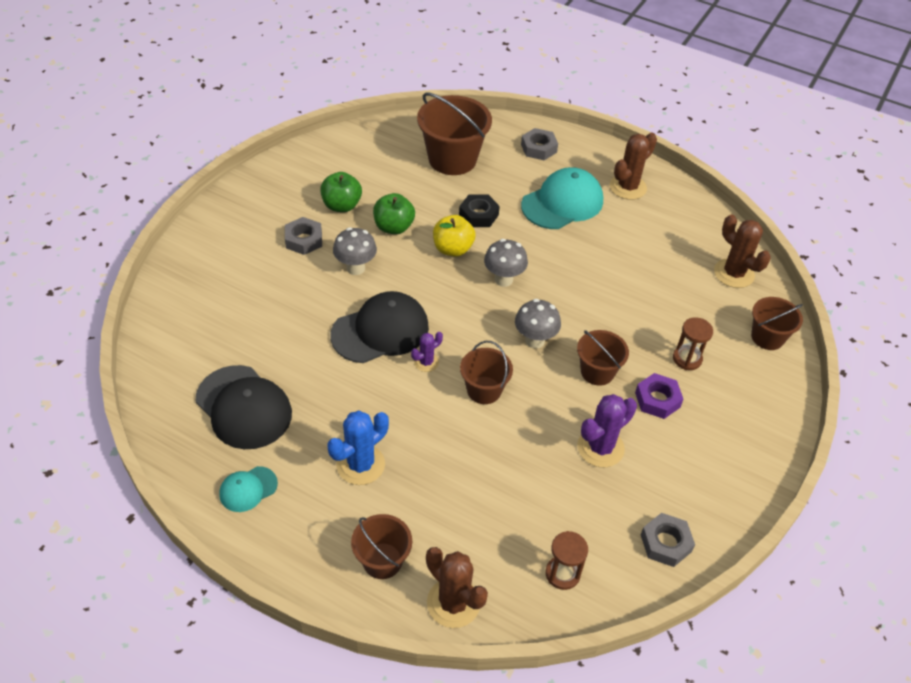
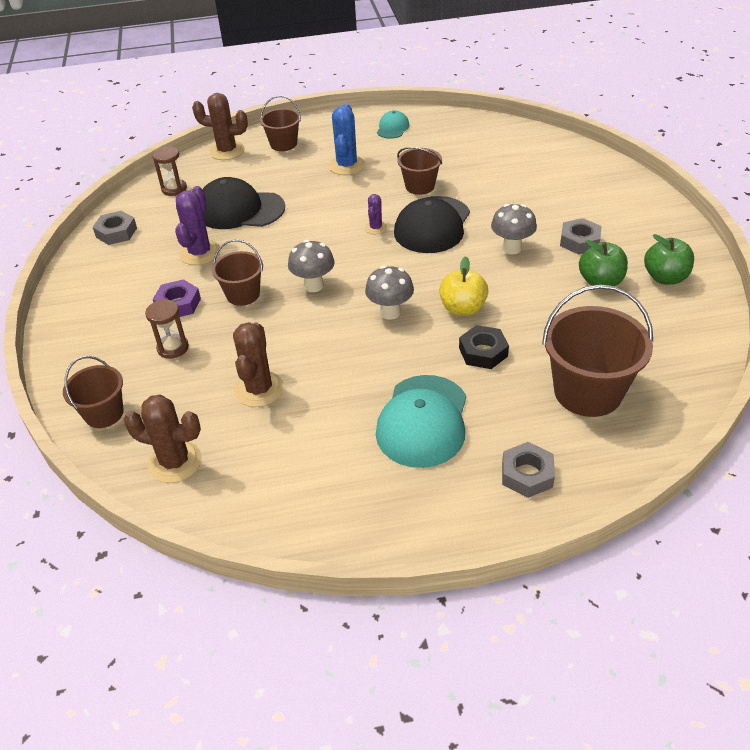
camera: 145 degrees right, 5 degrees down
black cap [196,365,292,449] -> black cap moved to [203,177,285,229]
green apple [373,193,415,234] -> green apple moved to [644,234,694,284]
brown bucket [460,341,513,404] -> brown bucket moved to [397,147,442,195]
brown cactus [610,133,657,200] -> brown cactus moved to [233,322,284,407]

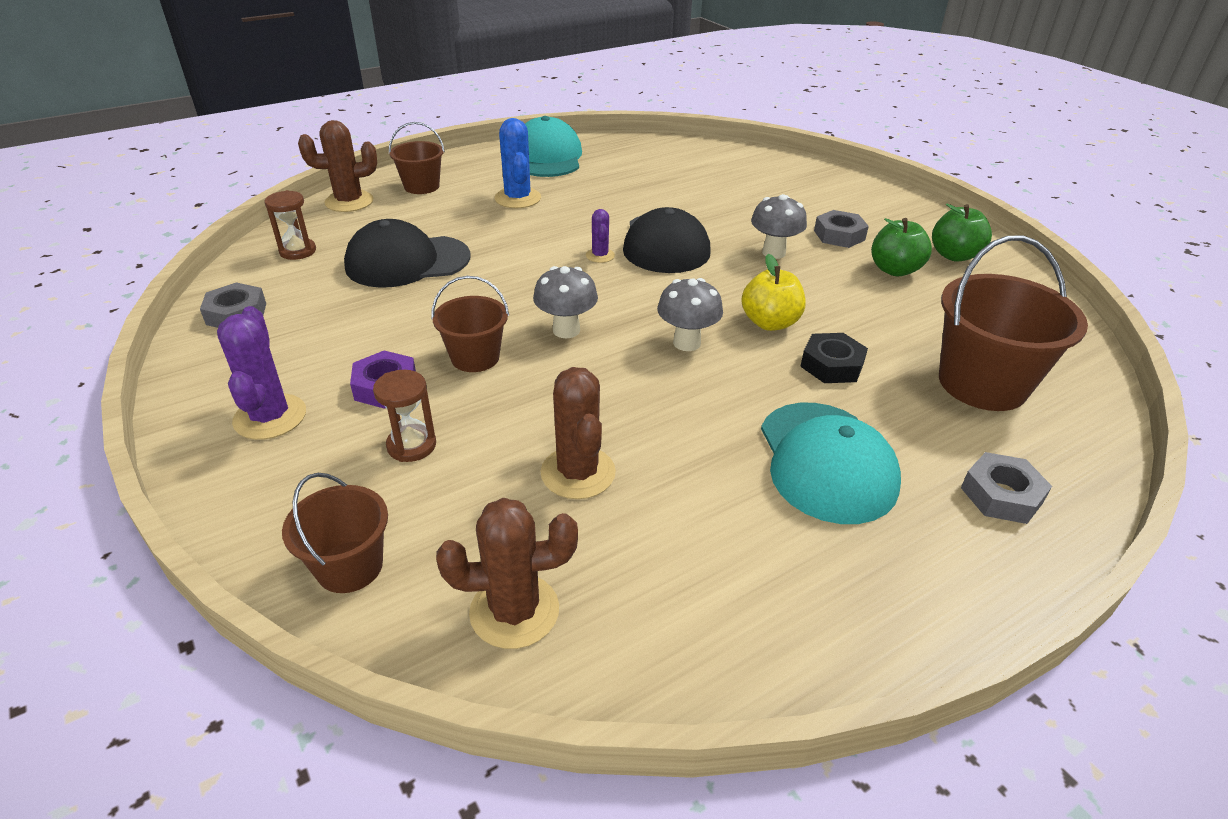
camera: 25 degrees left, 5 degrees down
purple cactus [175,186,221,265] -> purple cactus moved to [217,306,306,440]
turquoise cap [377,110,409,139] -> turquoise cap [525,116,582,177], size x1.94
brown bucket [397,147,442,195] -> none

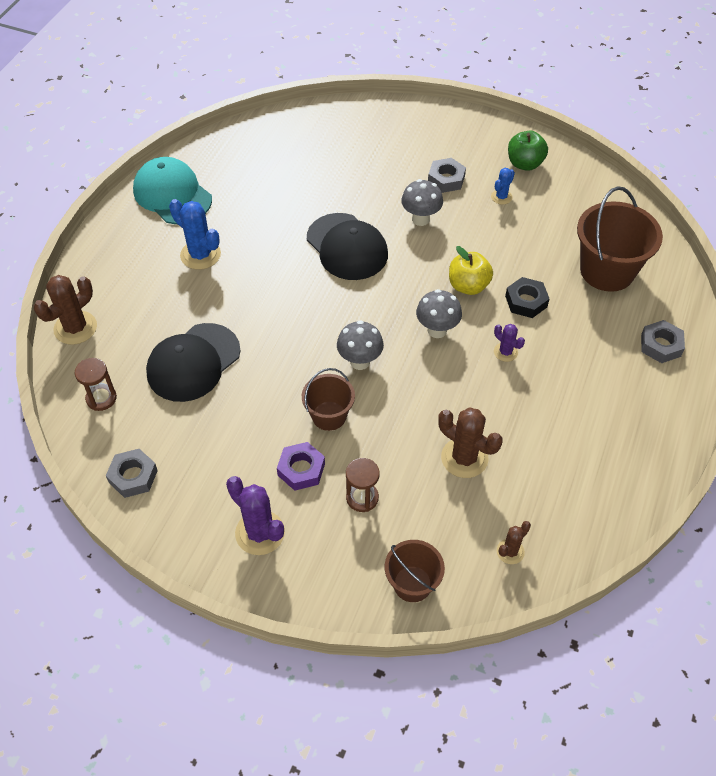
camera: 35 degrees left, 15 degrees up
brown bucket [389,122,445,194] -> none
brown cactus [436,498,578,649] -> brown cactus [497,521,531,564], size x0.56
purple cactus [586,209,615,263] -> purple cactus moved to [494,324,525,362]
turquoise cap [761,403,901,524] -> none
green apple [871,218,932,276] -> blue cactus [491,168,515,204]

